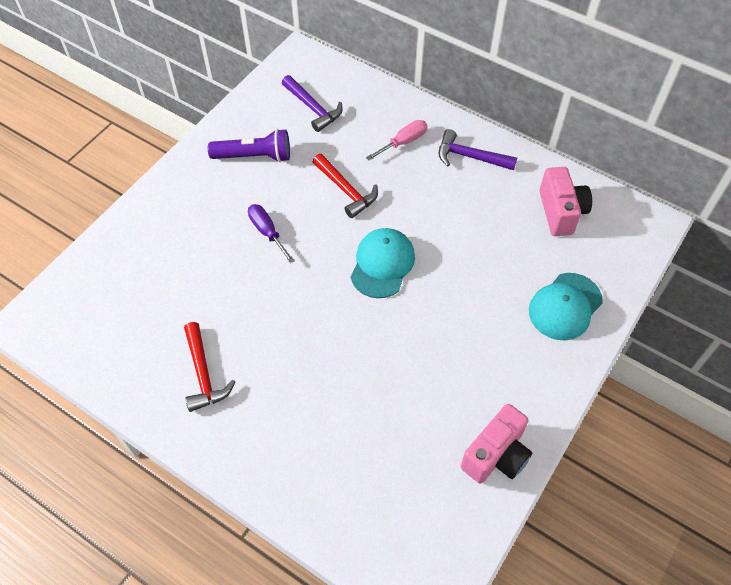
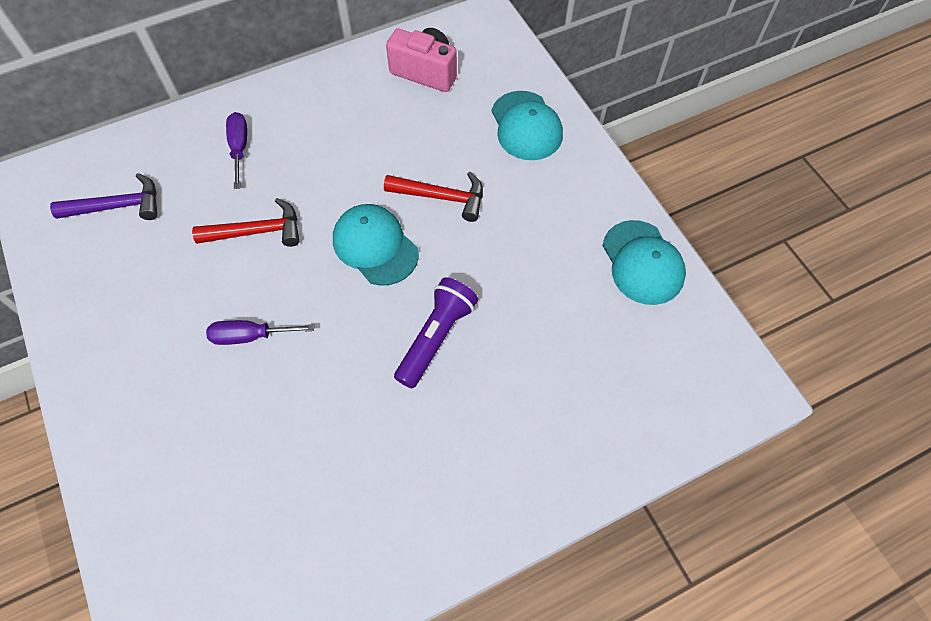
camera: 60 degrees left, 5 degrees up
red hammer [184,322,235,412] -> red hammer moved to [384,172,483,222]
purple flashlight [208,129,290,162] -> purple flashlight moved to [394,277,478,389]
pink screwdriver [366,120,428,161] -> purple screwdriver [226,112,247,189]
purple hammer [438,129,517,170] -> none
pink camera [461,404,532,484] -> turquoise cap [602,220,686,305]

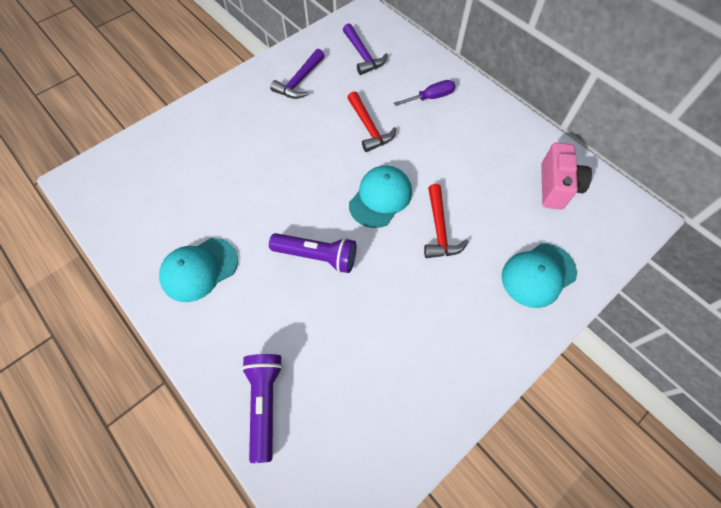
camera: 75 degrees right, 0 degrees up
purple screwdriver [206,320,314,345] -> none
turquoise cap [602,220,686,305] -> turquoise cap moved to [159,238,238,302]
none -> purple flashlight [241,354,283,463]
none -> purple hammer [270,49,325,99]

